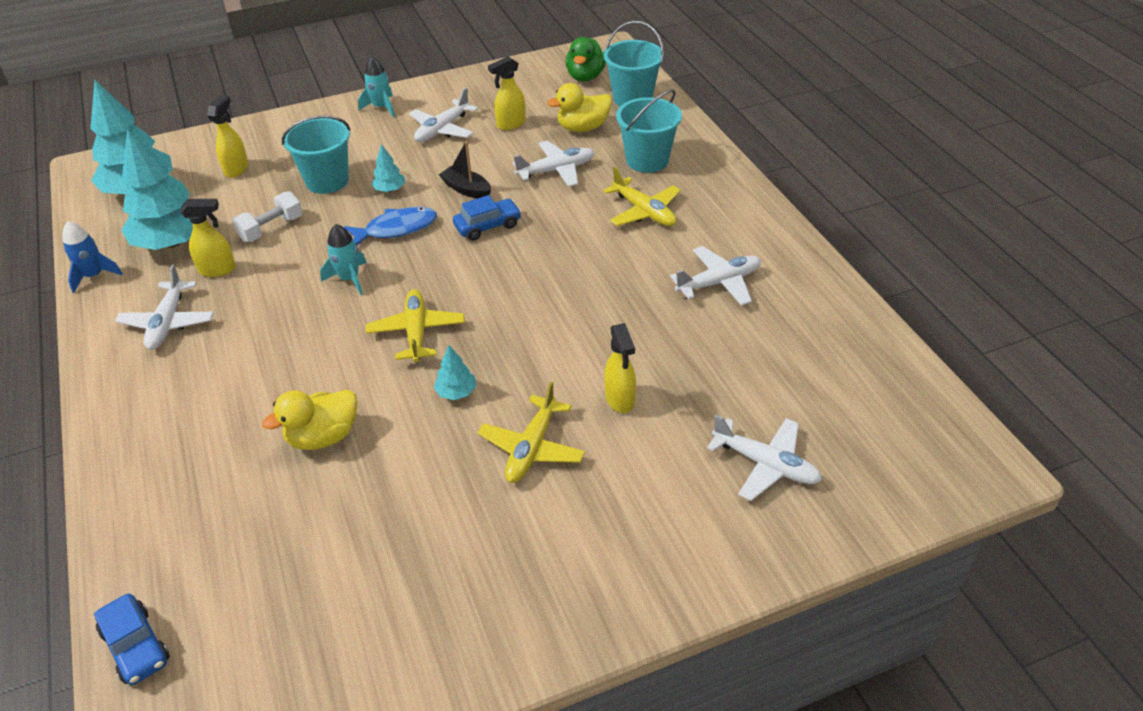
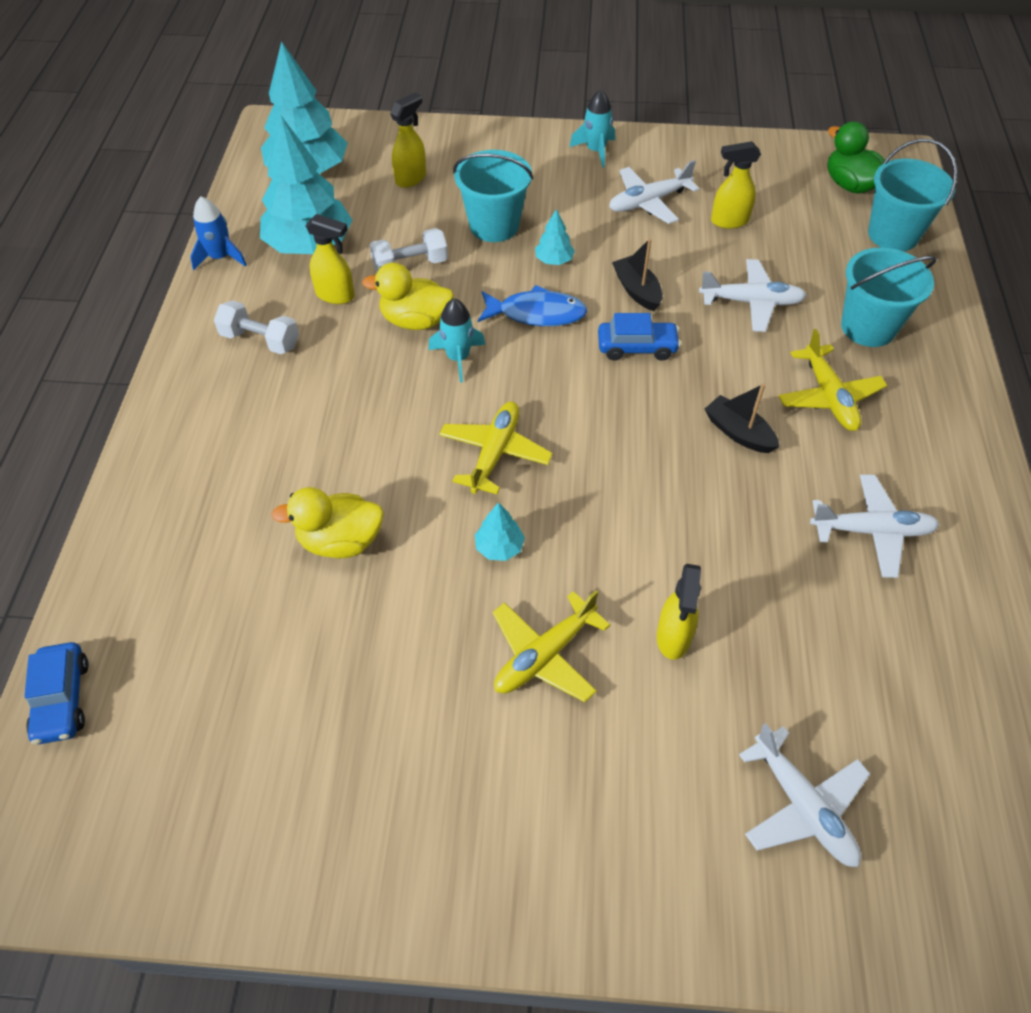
camera: 25 degrees right, 10 degrees up
white plane [115,264,214,350] -> white dumbbell [214,300,299,354]
yellow duck [547,83,612,132] -> yellow duck moved to [362,263,454,330]
green duck [566,37,606,81] -> green duck turned 105 degrees clockwise [828,121,885,194]
none -> black boat [705,384,780,453]

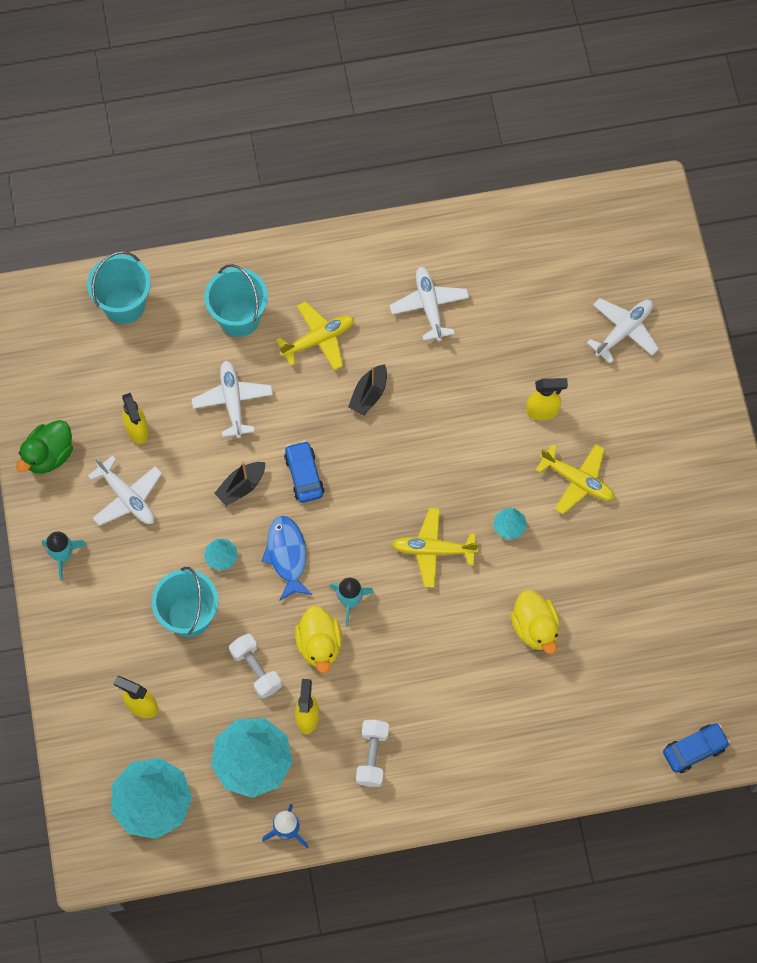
camera: 105 degrees left, 15 degrees up
green duck [828,121,885,194] -> green duck moved to [16,420,73,474]

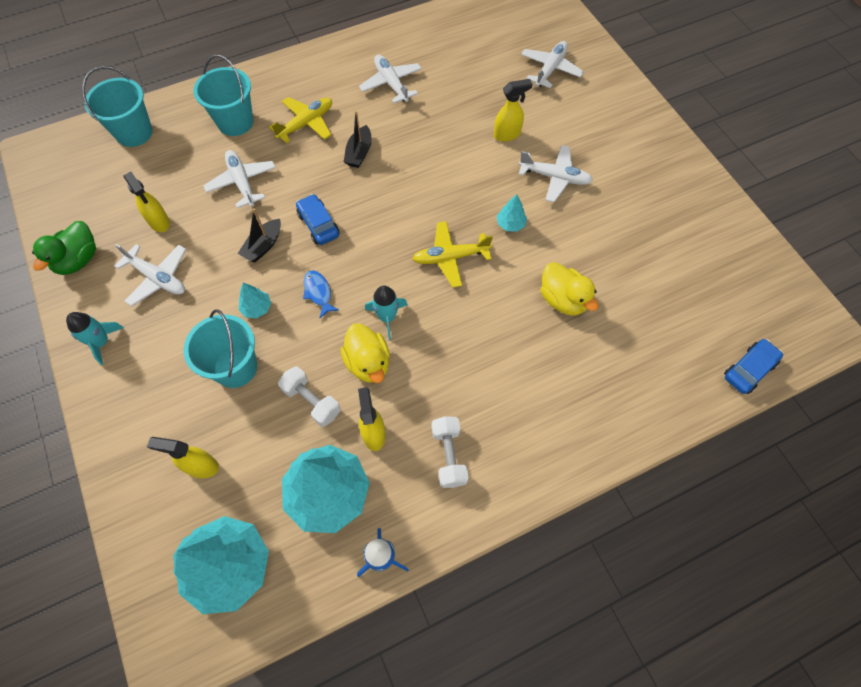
camera: 15 degrees left, 5 degrees down
blue fish [261,516,313,601] -> blue fish [303,270,339,318], size x0.66
yellow plane [535,444,615,514] -> white plane [519,145,593,202]

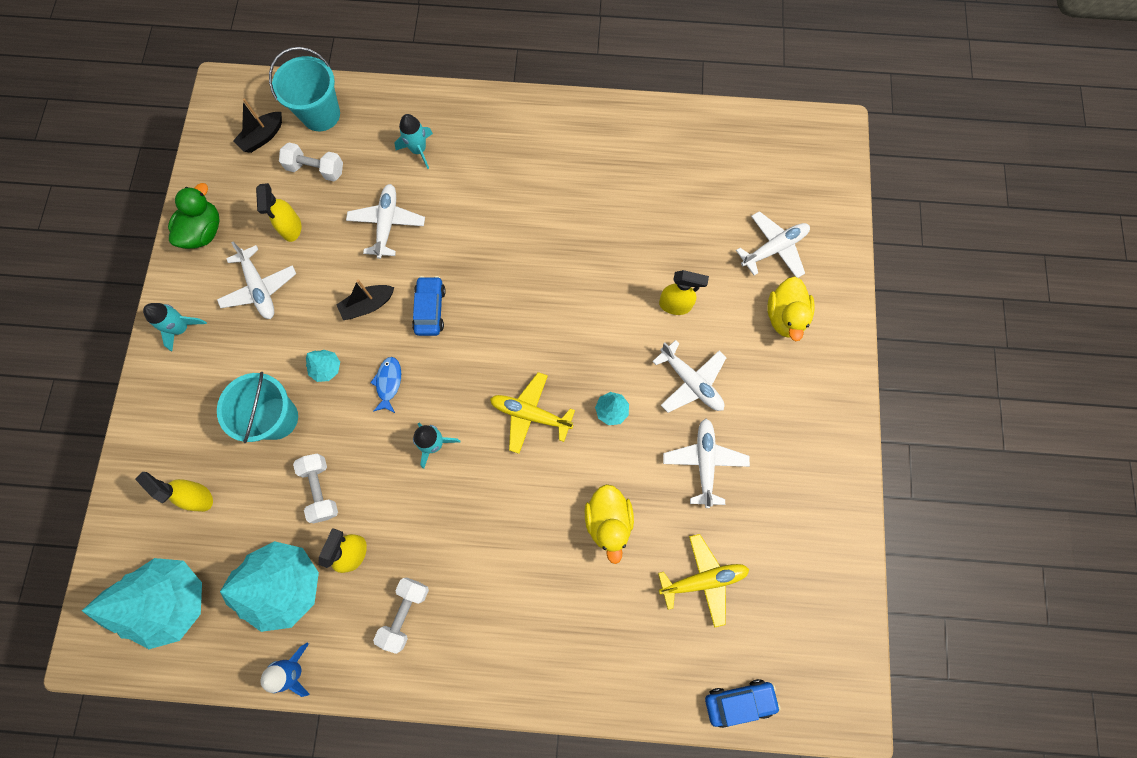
camera: 30 degrees right, 10 degrees up
green duck [32,221,96,275] -> green duck turned 150 degrees clockwise [168,183,220,249]
turquoise bucket [193,55,253,136] -> turquoise rocket [395,114,433,169]
yellow plane [269,97,332,144] -> yellow plane moved to [658,534,749,628]
yellow duck [340,324,390,383] -> yellow duck moved to [767,277,815,341]
black boat [344,111,372,168] -> black boat moved to [233,99,282,153]
white plane [359,55,422,103] -> white plane moved to [663,419,750,508]
none -> white dumbbell [279,142,343,182]

